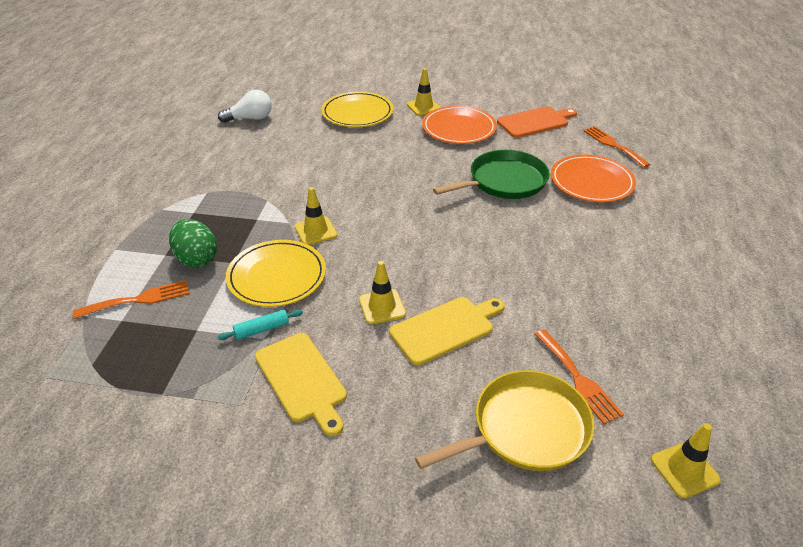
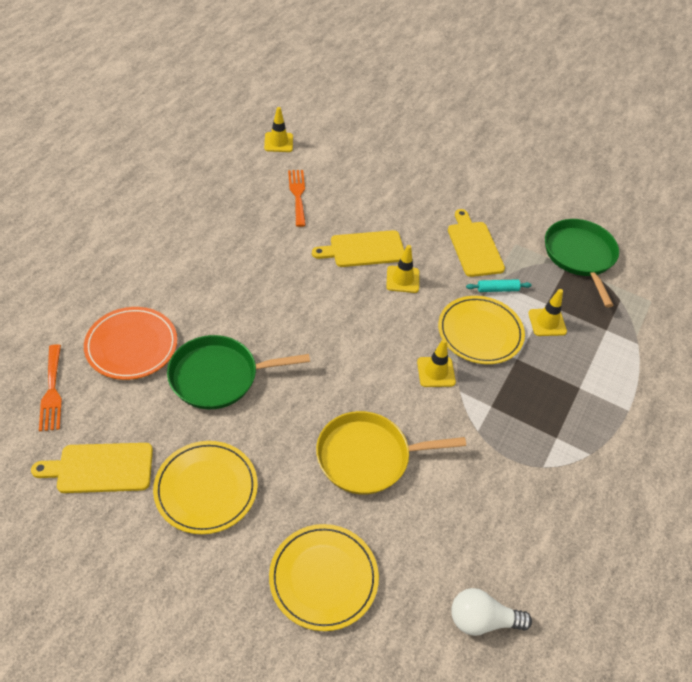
camera: 165 degrees left, 10 degrees up
orange fork [73,280,190,319] -> none
green egg [169,219,217,268] -> none
yellow traffic cone [407,68,441,116] -> yellow traffic cone moved to [528,289,567,336]
yellow pan [415,370,595,471] -> yellow pan moved to [316,411,466,494]
orange plate [422,106,497,144] -> yellow plate [153,441,258,534]
orange cutting board [497,106,577,138] -> yellow cutting board [31,443,153,493]
none -> green pan [545,219,619,307]

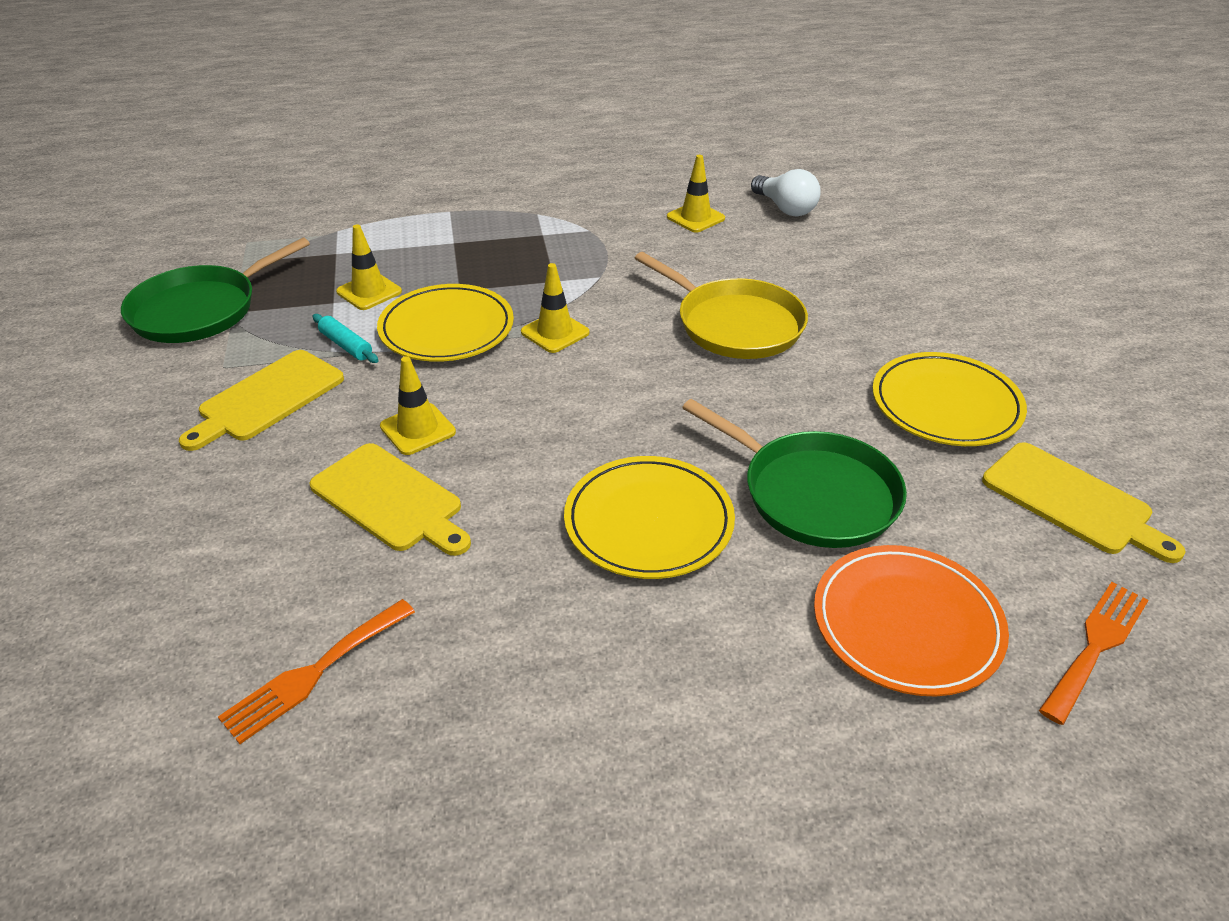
camera: 125 degrees left, 10 degrees down
yellow traffic cone [264,107,293,152] -> yellow traffic cone moved to [667,155,725,233]
yellow plate [269,524,379,631] -> yellow plate moved to [564,456,735,579]

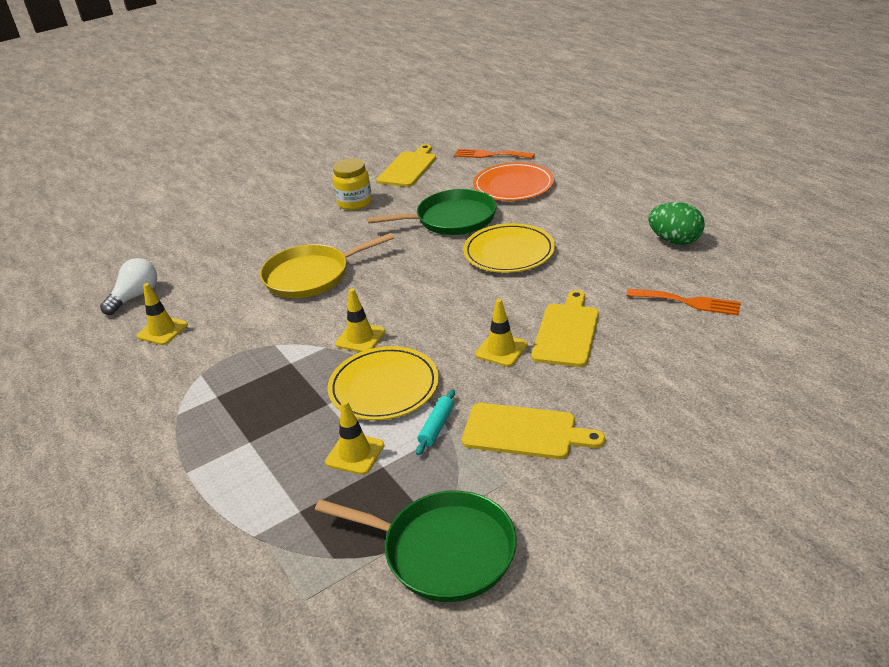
camera: 110 degrees left, 5 degrees down
yellow pan [635,252,808,359] -> yellow pan turned 135 degrees counterclockwise [260,233,394,298]
green pan [682,399,907,548] -> green pan turned 60 degrees clockwise [367,189,497,235]
yellow plate [872,352,1027,446] -> yellow jar [333,159,372,210]
none -> green egg [648,202,705,245]

